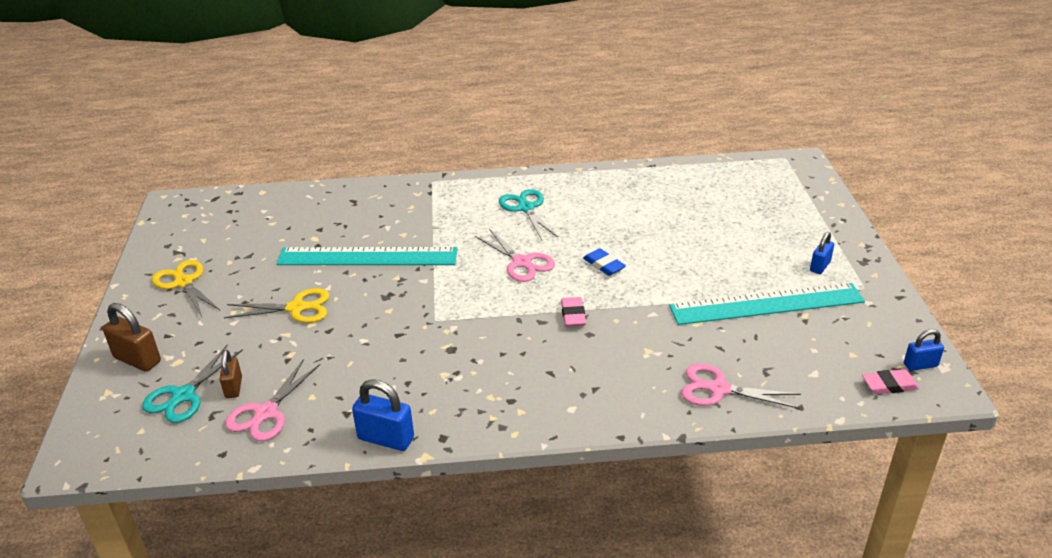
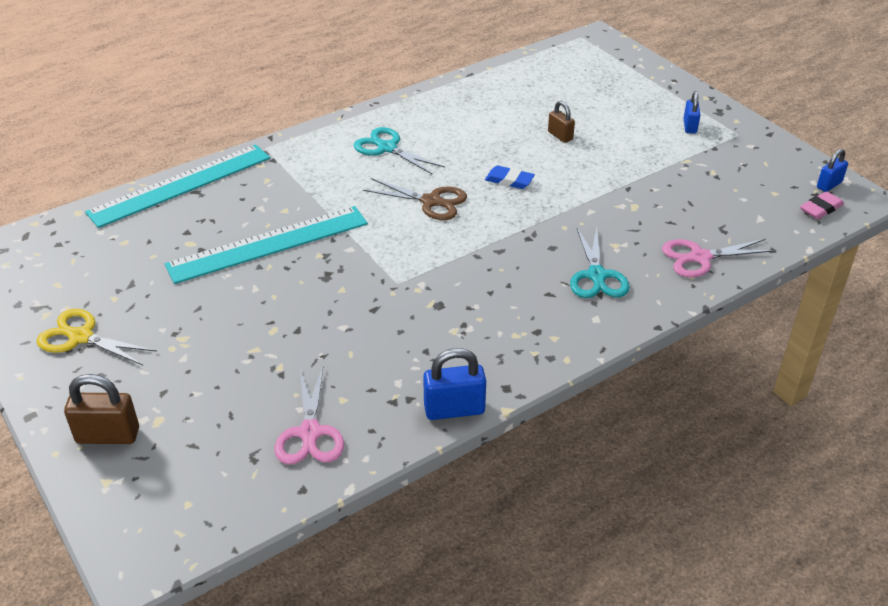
camera: 30 degrees left, 5 degrees up
turquoise scissors [142,345,243,423] -> turquoise scissors moved to [570,226,630,298]
brown padlock [220,350,242,398] -> brown padlock moved to [548,101,575,143]
yellow scissors [224,288,330,323] -> none
pink scissors [475,229,555,282] -> brown scissors [363,178,467,220]
pink eraser [561,297,586,327] -> none
turquoise ruler [669,283,865,325] -> turquoise ruler moved to [85,144,270,228]

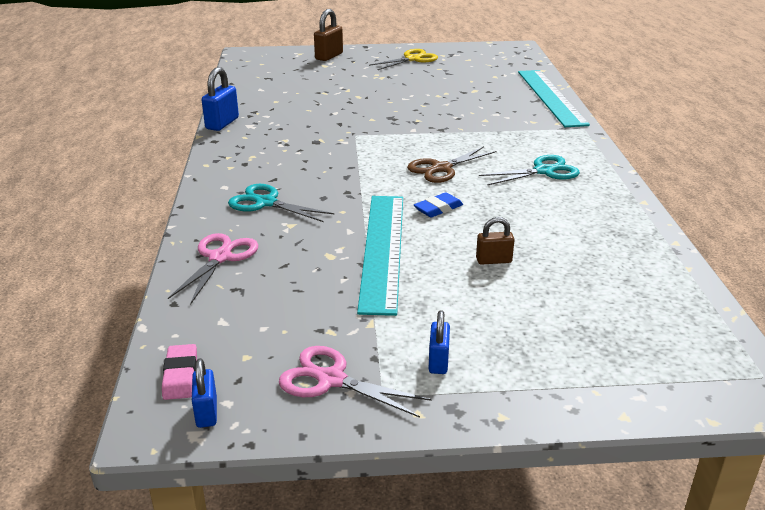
camera: 120 degrees right, 10 degrees down
turquoise ruler [165,206,368,284] -> turquoise ruler moved to [357,196,403,316]
pink scissors [275,364,344,465] -> pink scissors moved to [279,346,432,418]
blue padlock [683,91,700,133] -> blue padlock turned 60 degrees clockwise [429,310,450,374]

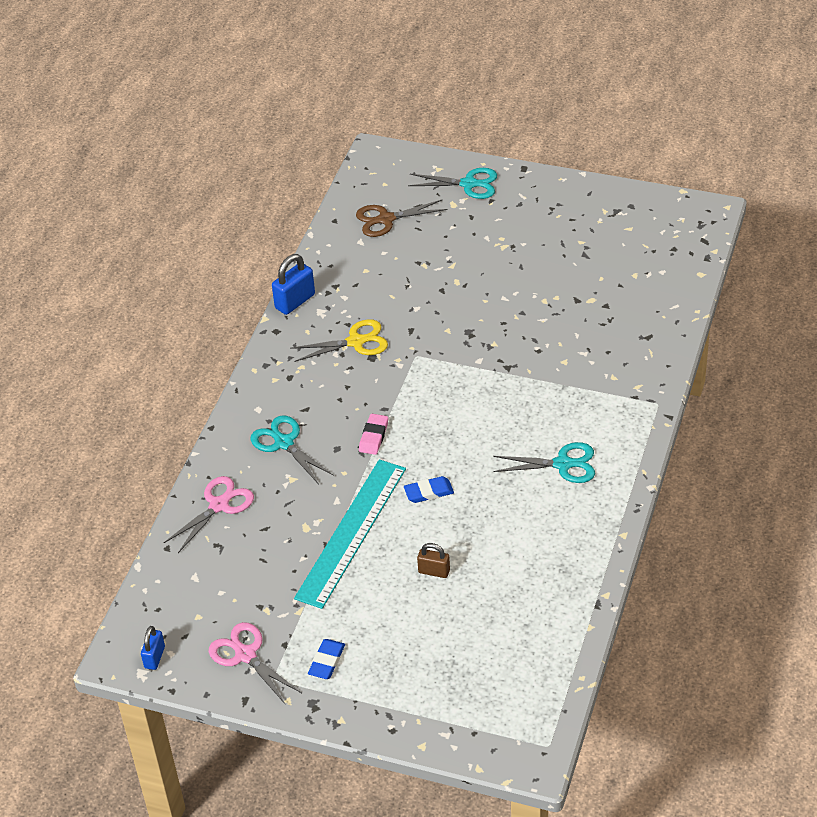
camera: 25 degrees right, 15 degrees up
pink eraser [162,344,197,400] -> pink eraser moved to [359,414,388,455]
brown padlock [314,9,343,61] -> turquoise scissors [408,168,497,199]
yellow scissors [369,49,438,70] -> yellow scissors moved to [290,319,388,362]
brown scissors [407,146,497,183] -> brown scissors moved to [356,199,447,237]
blue padlock [429,310,450,374] -> blue eraser [308,639,345,679]
turquoise ruler [518,70,590,127] -> none

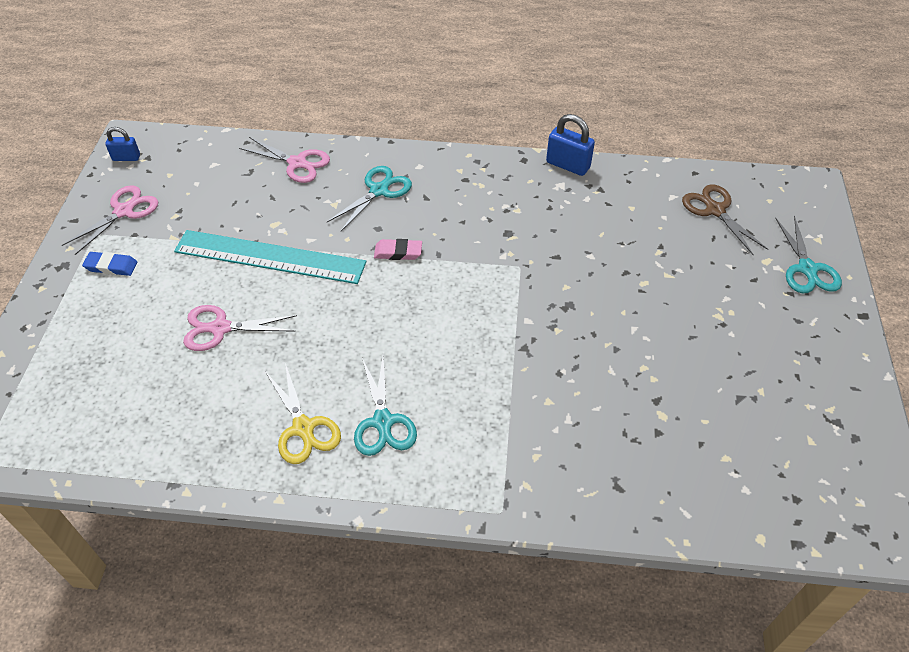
camera: 75 degrees right, 5 degrees up
yellow scissors [290,319,388,362] -> yellow scissors moved to [265,363,341,464]
blue eraser [404,476,454,503] -> none
brown padlock [417,543,450,578] -> pink scissors [183,305,297,351]

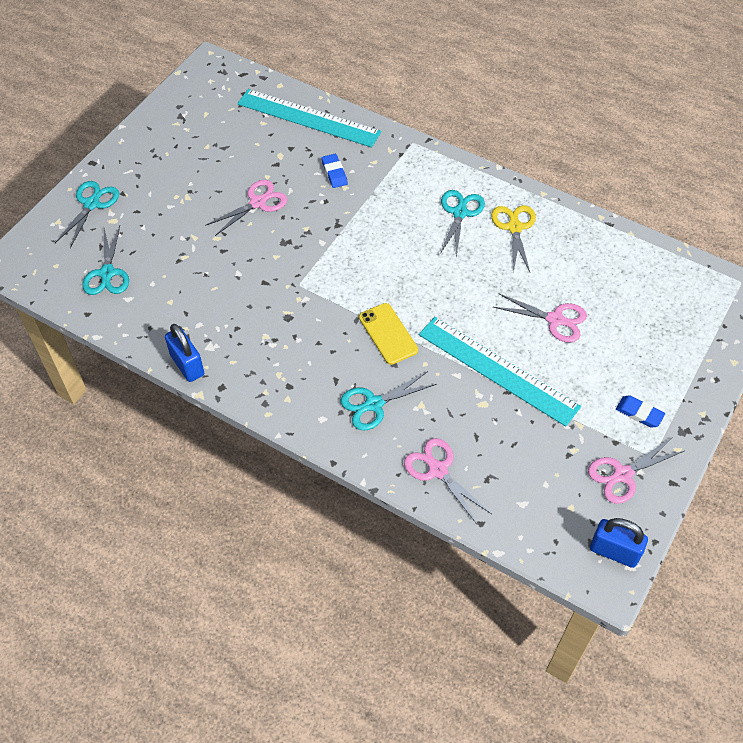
camera: 155 degrees left, 5 degrees up
blue padlock [105,127,140,161] -> blue padlock [590,518,648,568], size x1.58
pink eraser [374,239,422,260] -> yellow phone [359,303,418,365]
brown scissors [682,184,769,256] -> turquoise scissors [82,226,129,295]
none -> pink scissors [205,180,288,236]
none -> turquoise ruler [237,89,381,147]
none -> blue eraser [321,154,348,188]

